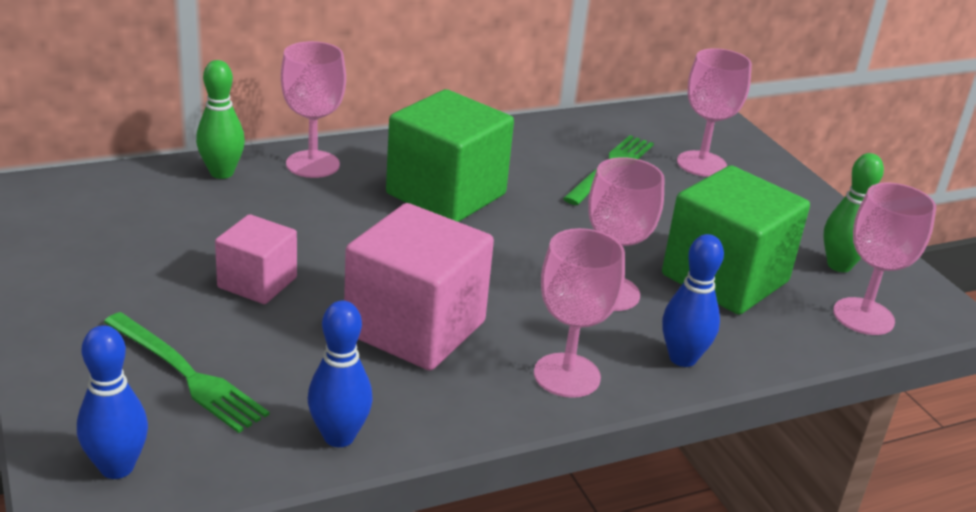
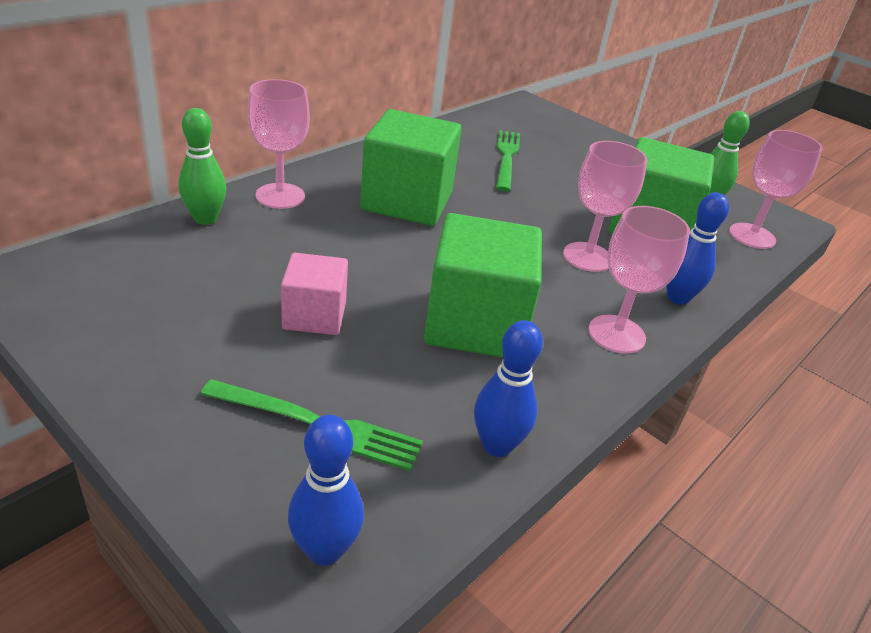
camera: 25 degrees left, 5 degrees up
pink cube [344,203,494,371] -> green cube [424,213,542,357]
pink goblet [677,48,752,177] -> none

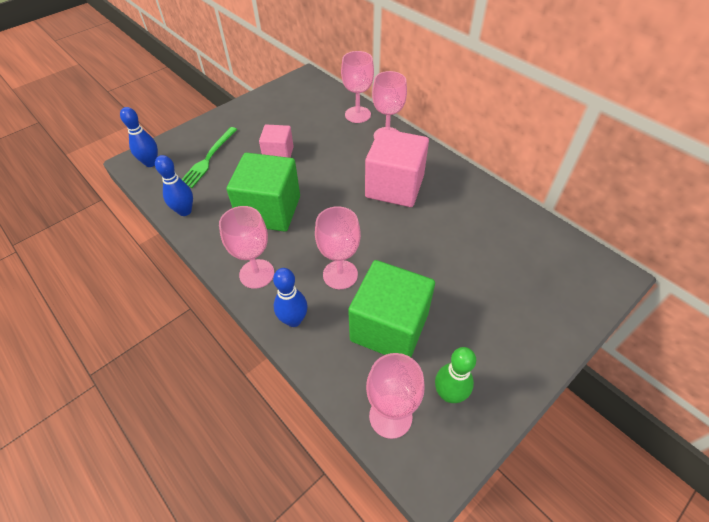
camera: 100 degrees right, 15 degrees up
green bowling pin [178,108,226,225] -> pink goblet [341,51,374,123]
green cube [360,109,462,226] -> pink cube [365,129,429,207]
green fork [496,130,520,192] -> none

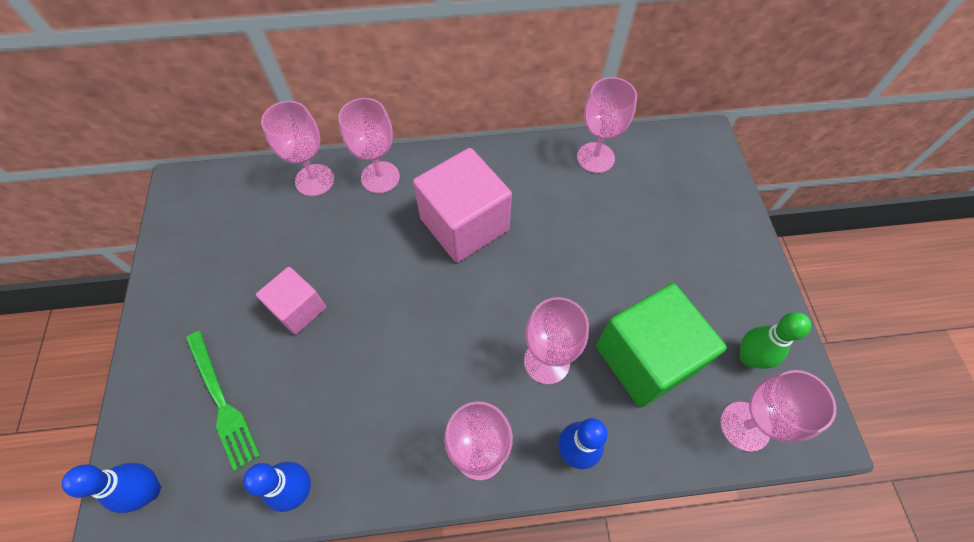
camera: 55 degrees left, 10 degrees up
green cube [226,153,300,232] -> none
none -> pink goblet [577,77,637,173]

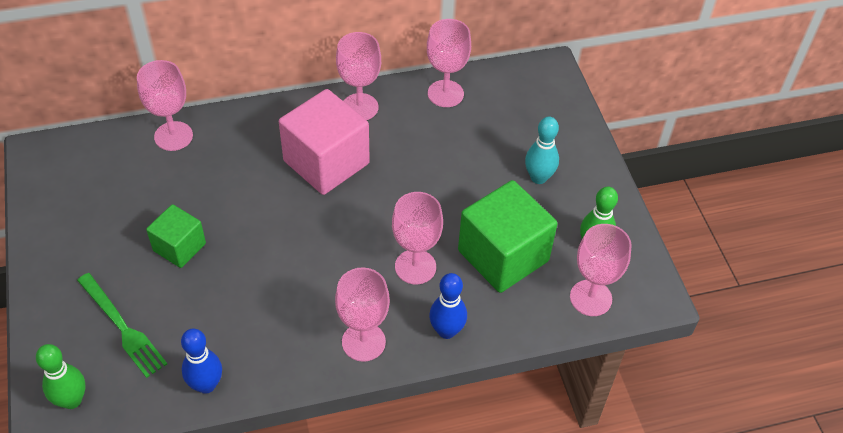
camera: 10 degrees left, 10 degrees down
blue bowling pin [62,463,161,513] -> green bowling pin [36,344,86,409]
pink cube [256,267,326,335] -> green cube [146,204,206,268]
pink goblet [338,98,400,193] -> pink goblet moved to [336,32,381,120]
none -> turquoise bowling pin [525,117,559,184]

